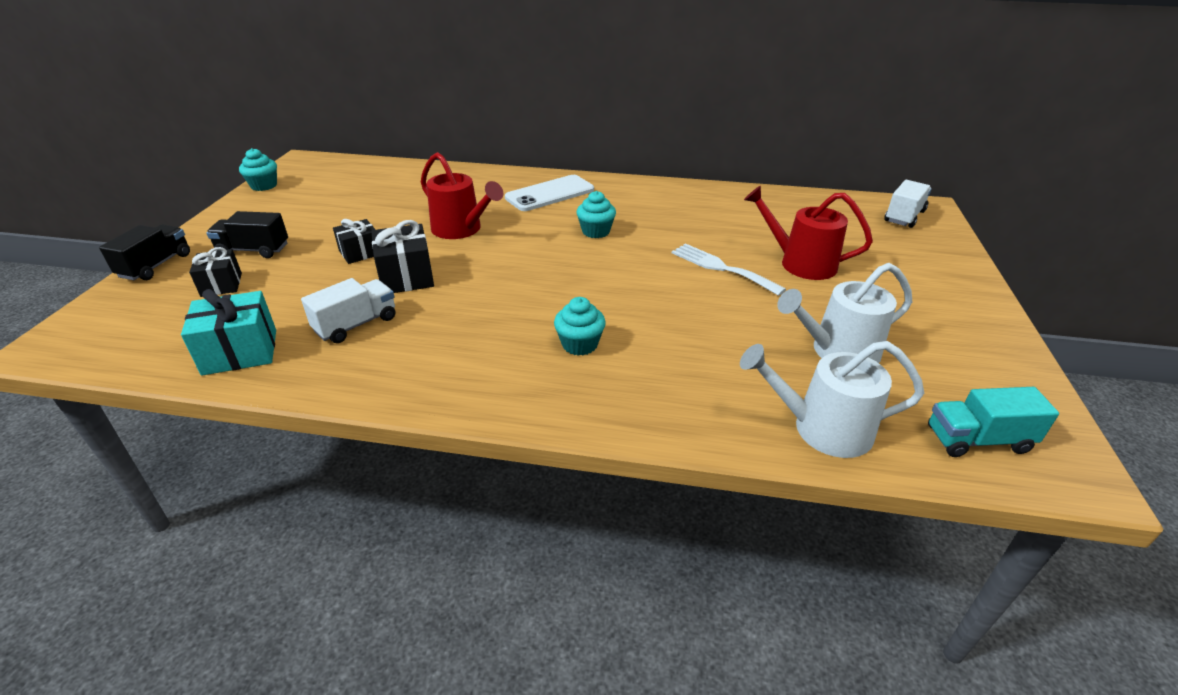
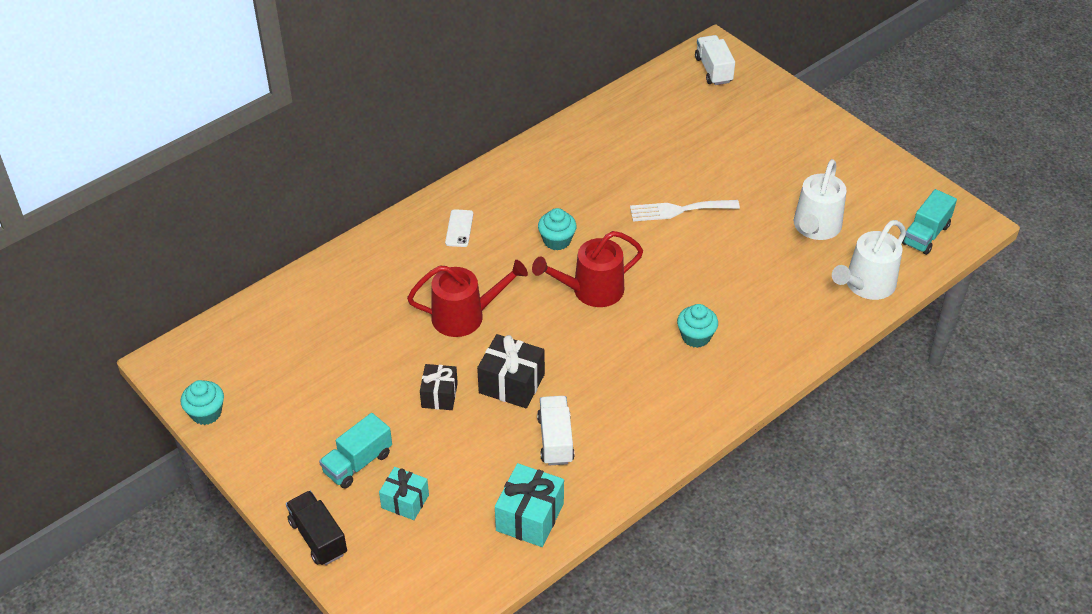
camera: 50 degrees left, 10 degrees up
black gift [189,247,242,297] -> turquoise gift [379,467,429,520]
black truck [206,211,288,258] -> turquoise truck [319,413,392,489]
white phone [505,175,594,211] -> white phone [445,209,473,247], size x0.53
red watering can [744,186,873,280] -> red watering can moved to [532,231,643,307]

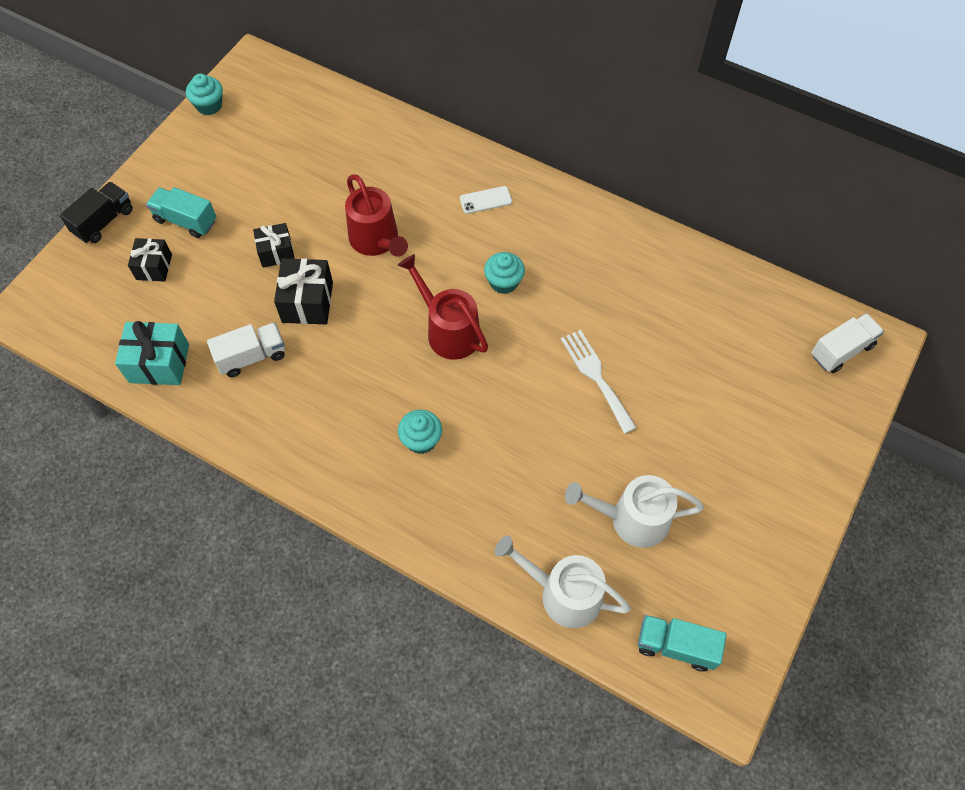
camera: 70 degrees right, 15 degrees up
turquoise gift [379,467,429,520] -> black gift [128,238,172,282]

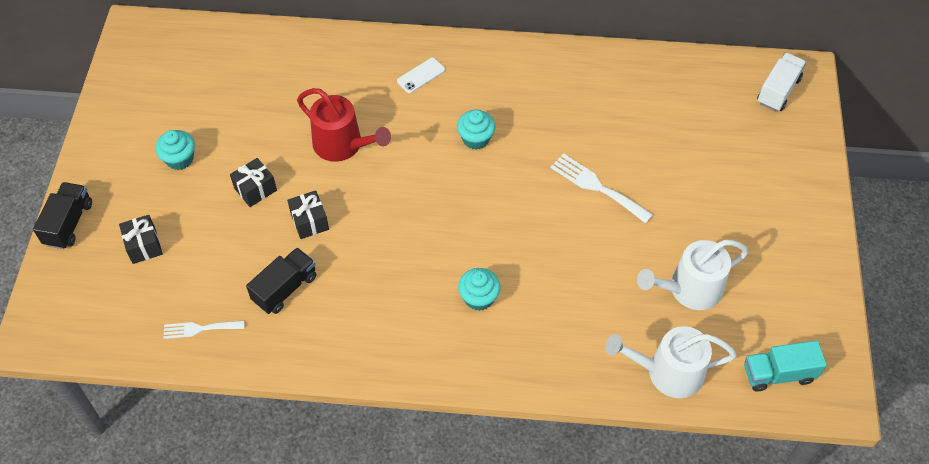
camera: 25 degrees left, 5 degrees down
turquoise gift [115,321,189,385] -> white fork [163,321,245,339]
turquoise truck [146,187,216,238] -> none
turquoise cupcake [186,74,223,115] -> turquoise cupcake moved to [155,130,195,170]
white truck [207,323,285,377] -> black truck [246,247,317,314]
black gift [274,258,333,324] -> black gift [287,190,329,239], size x0.66
red watering can [398,254,488,360] -> none

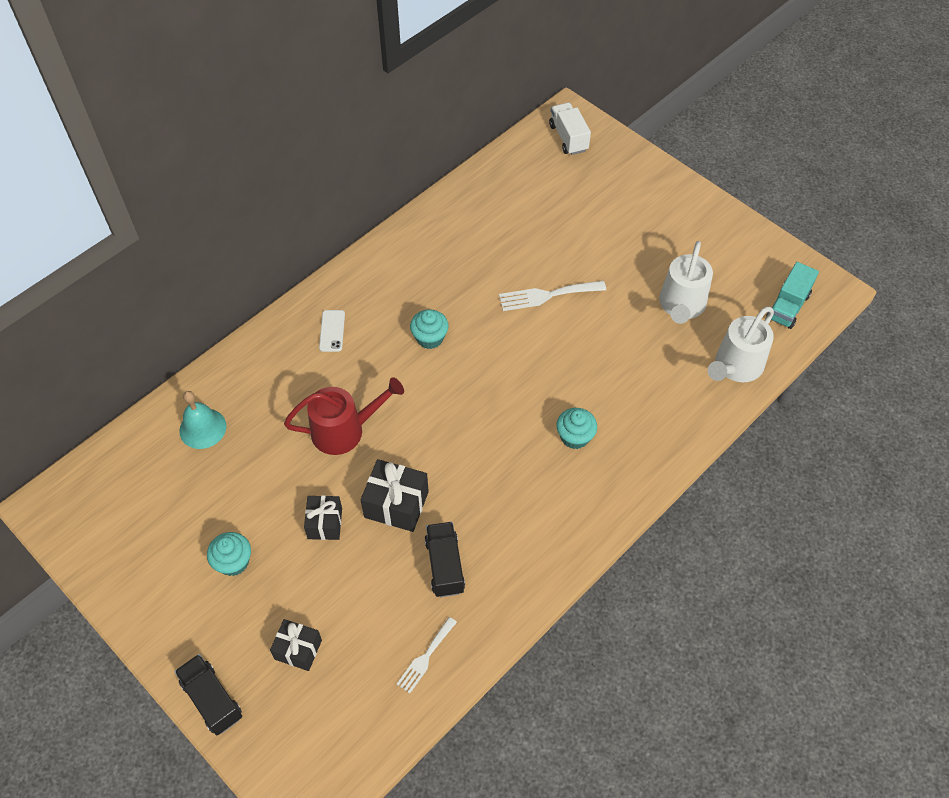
camera: 50 degrees left, 0 degrees up
black gift [287,190,329,239] -> black gift [361,459,429,532], size x1.51
none -> turquoise bell [179,391,226,449]

